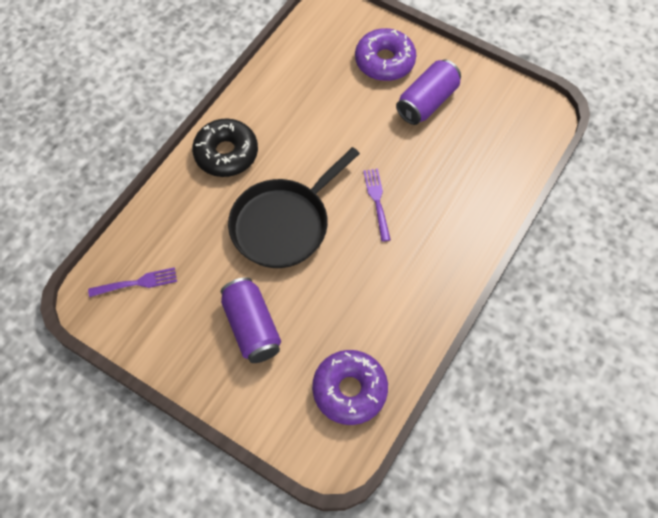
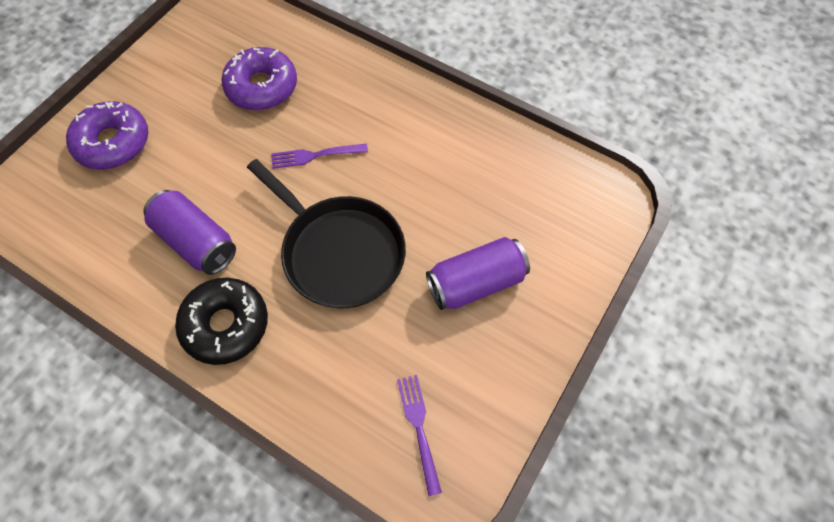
camera: 90 degrees left, 0 degrees up
purple donut [312,350,388,425] -> purple donut moved to [221,47,297,111]
purple can [396,60,461,125] -> purple can moved to [143,190,236,275]

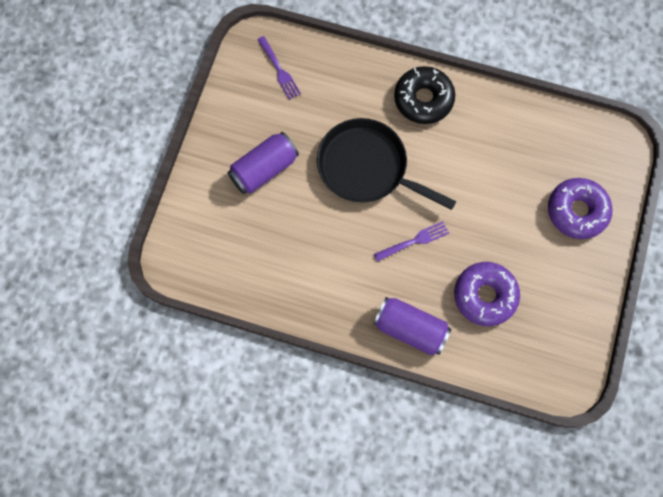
camera: 165 degrees right, 10 degrees up
purple can [143,190,236,275] -> purple can moved to [373,297,451,355]

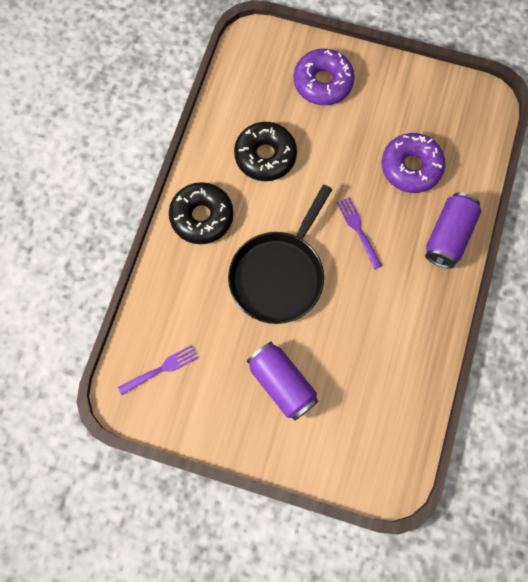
camera: 90 degrees left, 0 degrees up
none -> black donut [234,122,297,181]

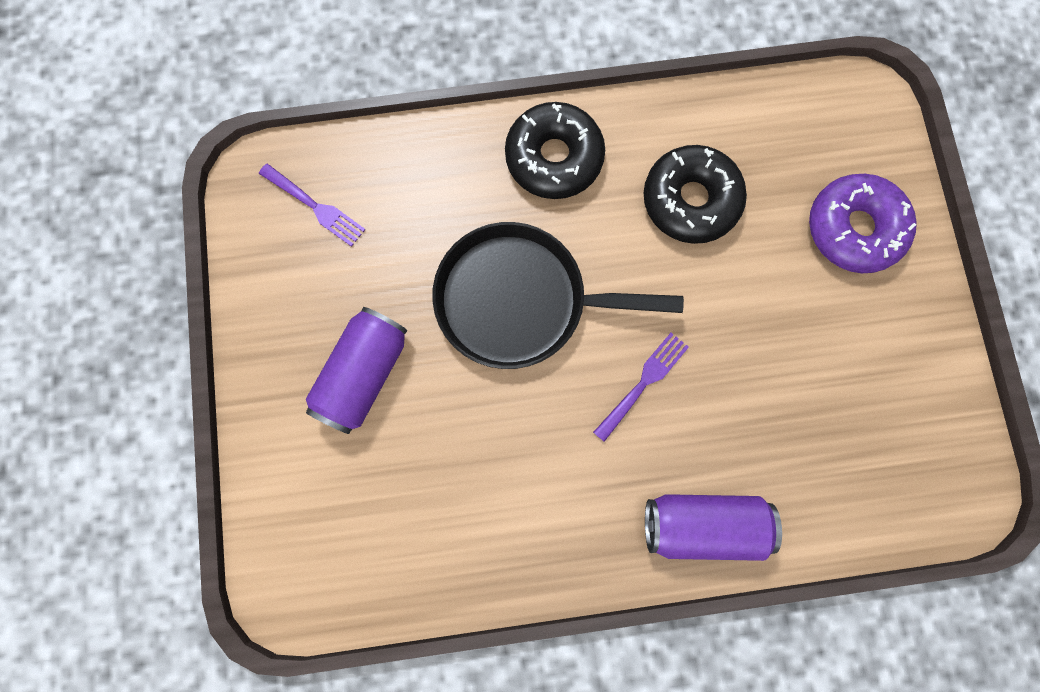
camera: 65 degrees right, 5 degrees up
purple donut [381,133,445,193] -> none

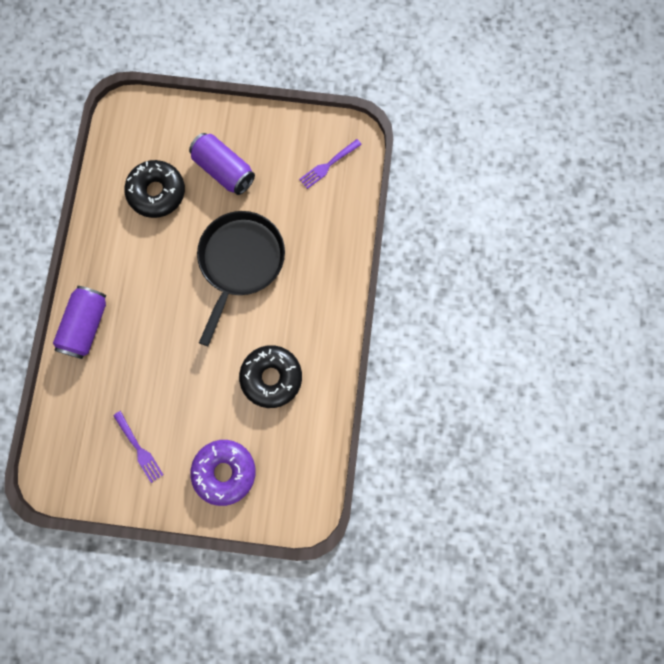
camera: 105 degrees right, 0 degrees up
black donut [505,102,605,199] -> black donut moved to [124,160,185,218]
purple fork [593,333,689,442] -> purple fork moved to [113,411,163,483]

